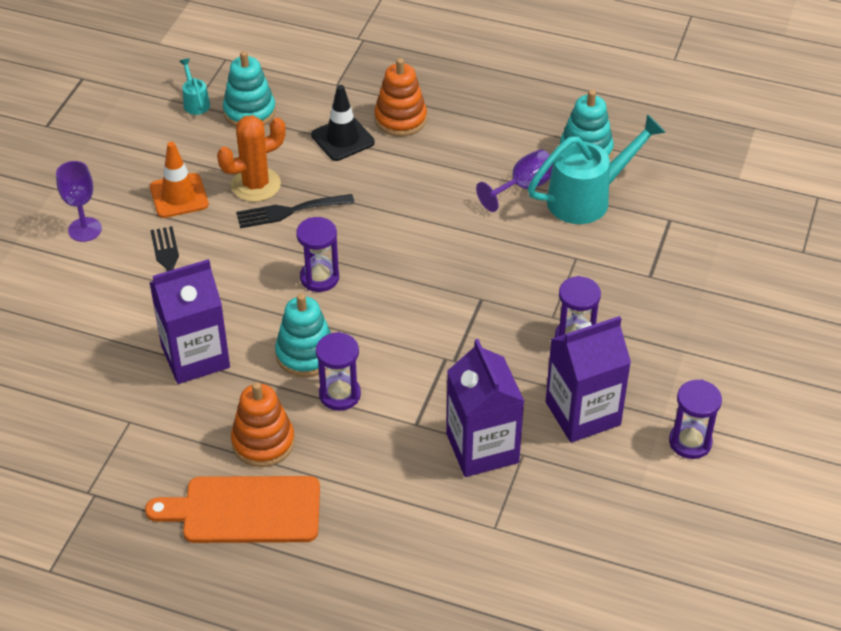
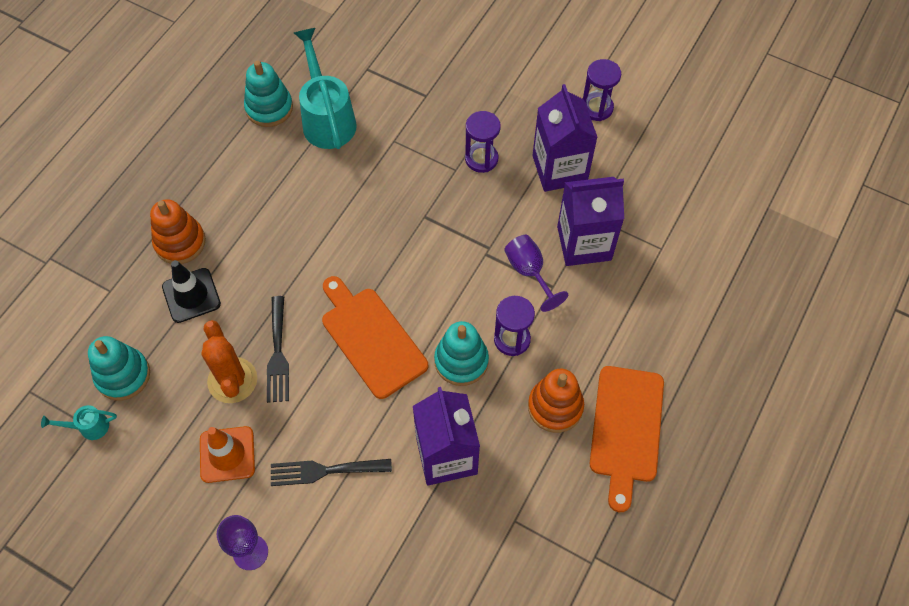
camera: 80 degrees left, 15 degrees up
purple hourglass [296,217,339,292] -> orange cutting board [322,276,428,399]
purple goblet [476,149,553,212] -> purple goblet moved to [504,235,568,312]

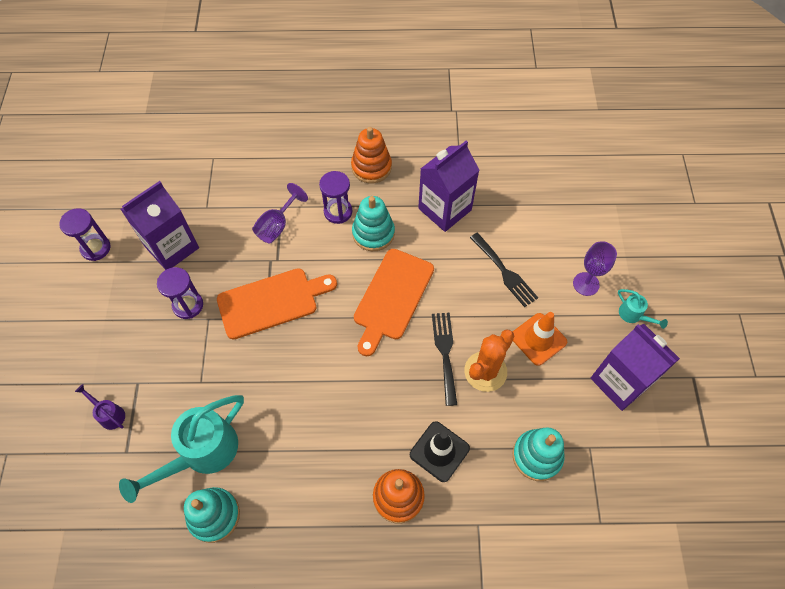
camera: 120 degrees left, 0 degrees up
turquoise watering can [41,405,117,440] -> turquoise watering can moved to [618,289,668,329]
black fork [267,296,289,403] -> black fork turned 60 degrees counterclockwise [432,313,457,406]
purple carton [557,177,624,266] -> purple carton moved to [591,324,680,411]
orange cutting board [590,366,664,512] -> orange cutting board moved to [217,268,337,339]
none -> purple watering can [75,384,125,430]

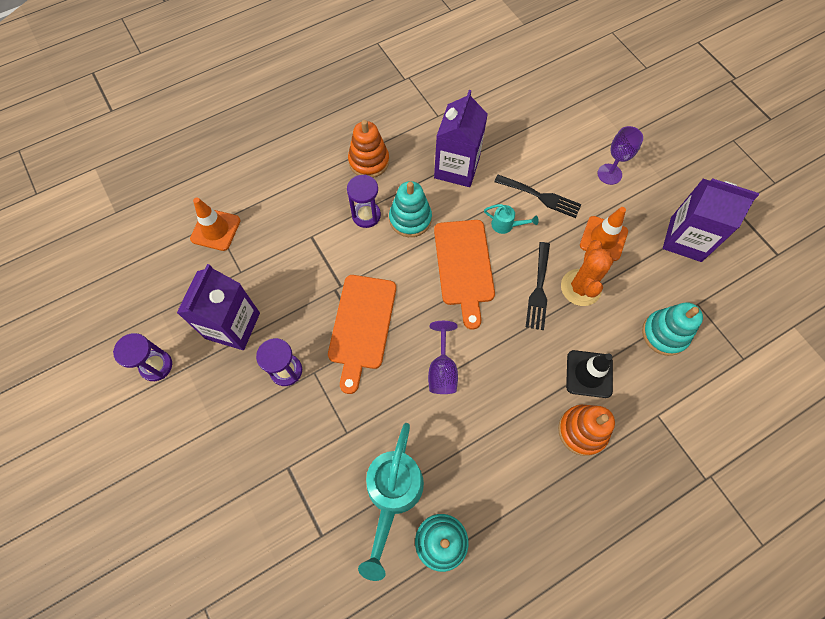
camera: 30 degrees left, 5 degrees up
purple watering can [75,384,125,430] -> none
orange cutting board [217,268,337,339] -> orange cutting board turned 150 degrees clockwise [328,275,396,394]
purple goblet [252,183,308,244] -> purple goblet moved to [428,321,458,394]
black fork [432,313,457,406] -> black fork turned 135 degrees counterclockwise [526,242,550,330]
turquoise watering can [618,289,668,329] -> turquoise watering can moved to [484,204,539,234]
none -> orange traffic cone [190,197,241,251]

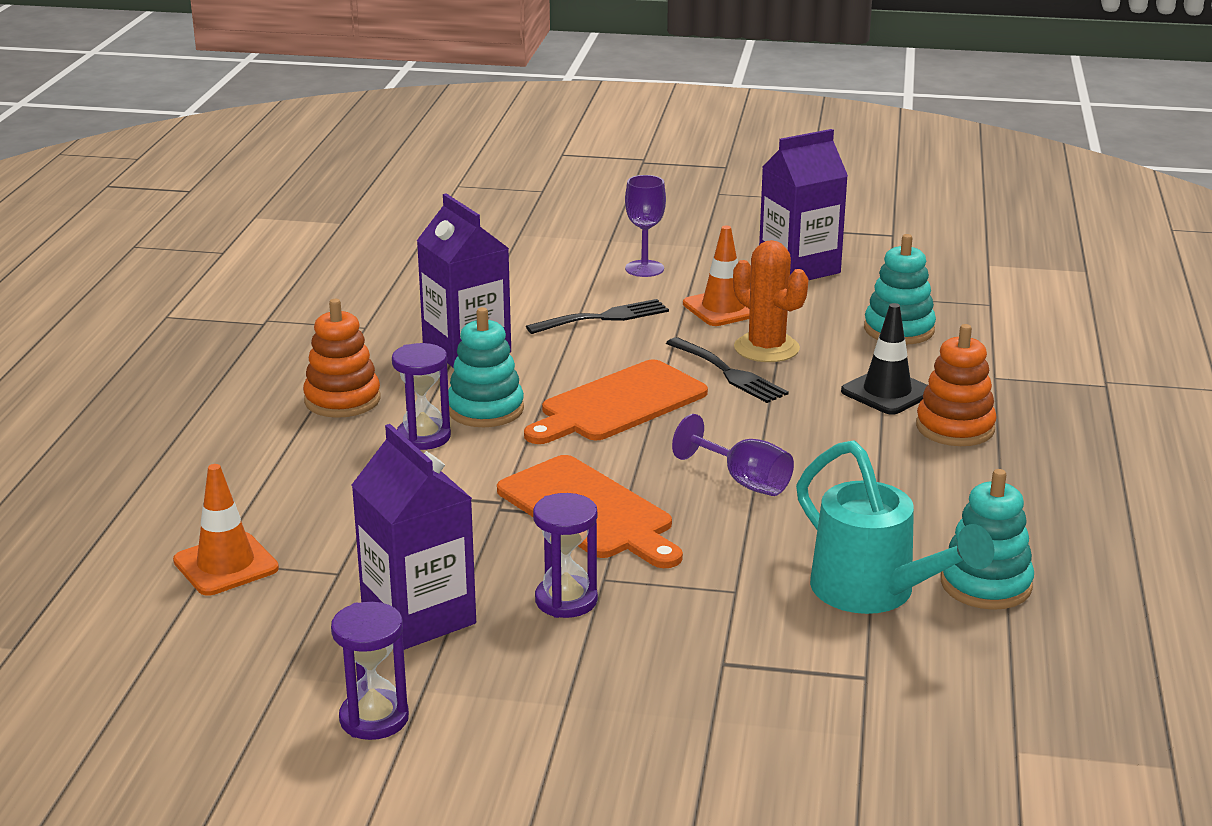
camera: 50 degrees left, 40 degrees down
orange cutting board [434,220,495,330] -> orange cutting board turned 105 degrees clockwise [524,359,708,444]
turquoise watering can [484,204,539,234] -> none

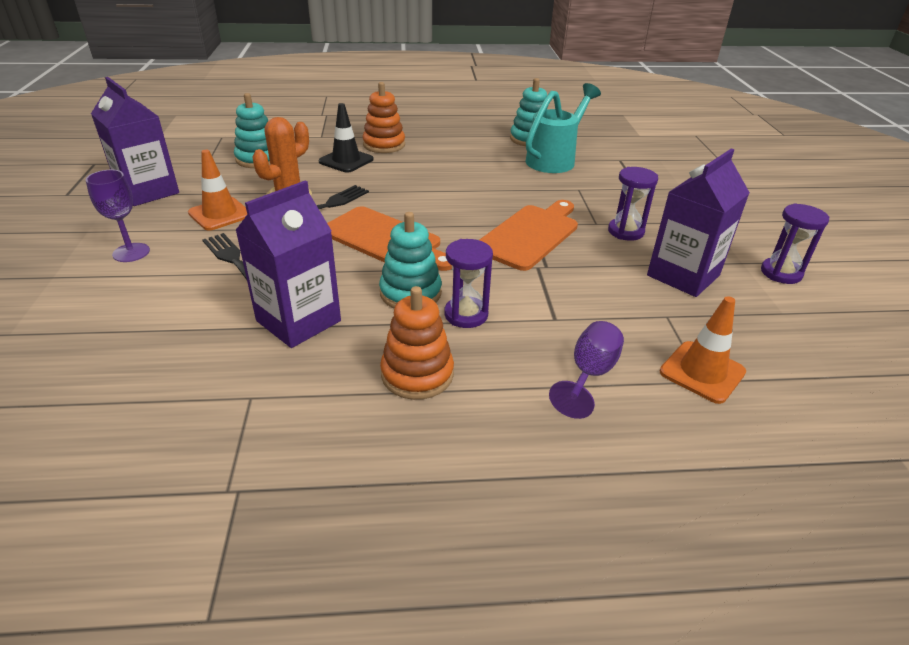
camera: 105 degrees left, 10 degrees up
purple goblet [672,414,794,496] -> purple goblet moved to [549,321,624,419]

